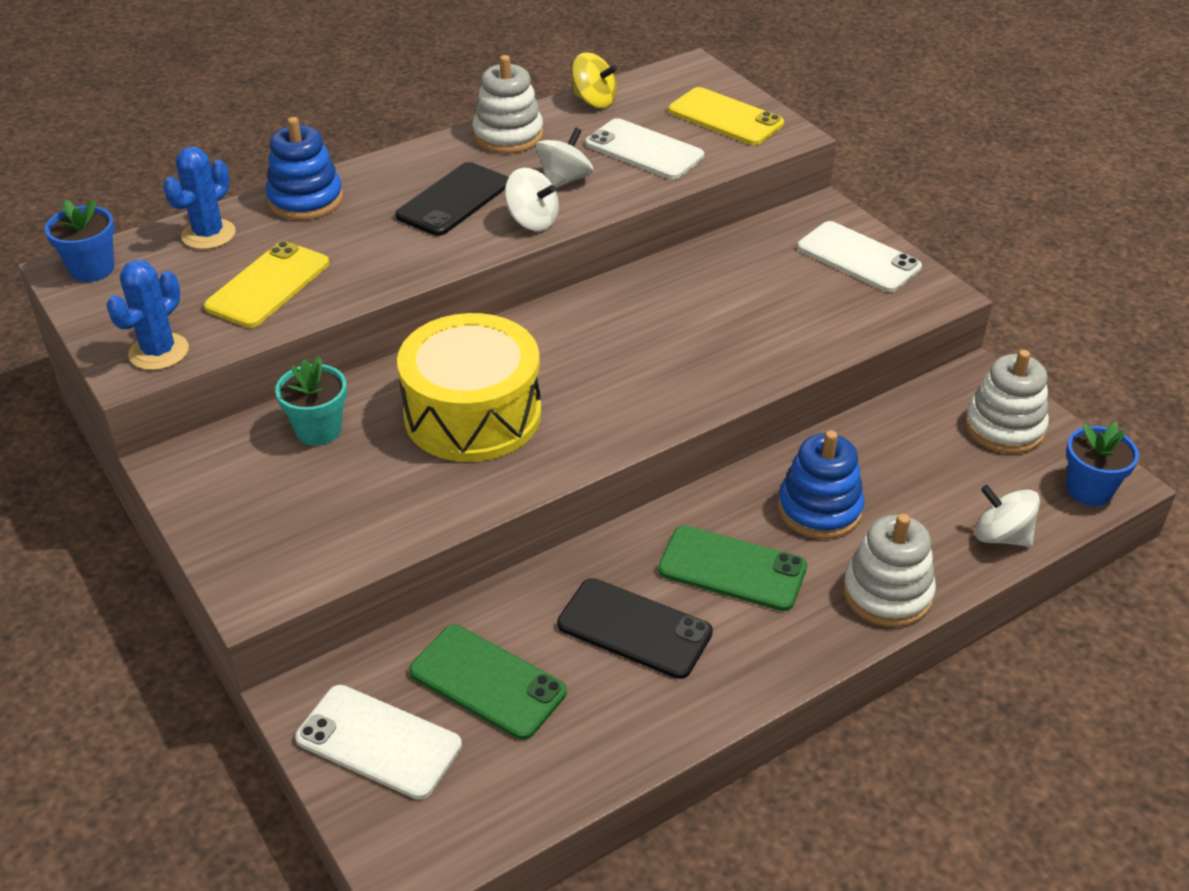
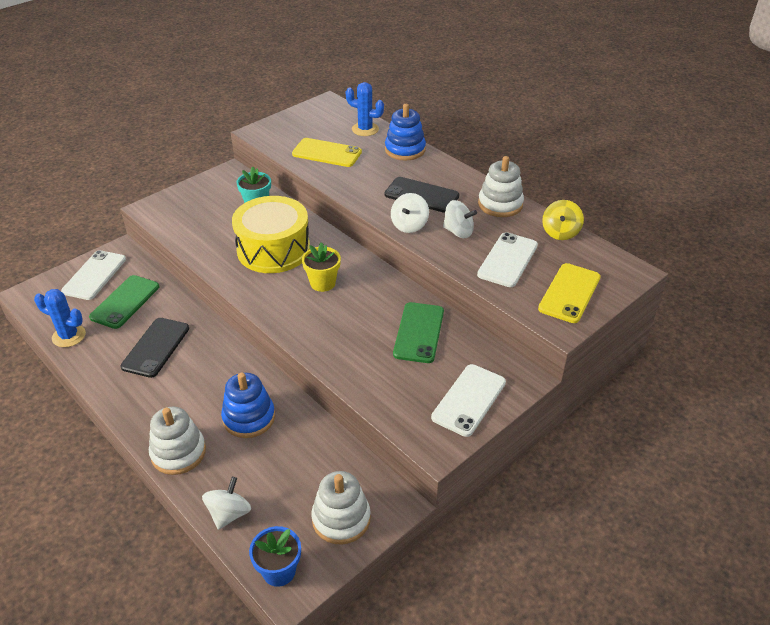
camera: 80 degrees right, 0 degrees up
blue flower pot [45,199,115,282] -> none
blue cactus [106,260,189,370] -> blue cactus moved to [34,289,86,347]
green phone [658,525,807,611] -> green phone moved to [393,302,444,363]
none -> yellow flower pot [302,242,341,292]

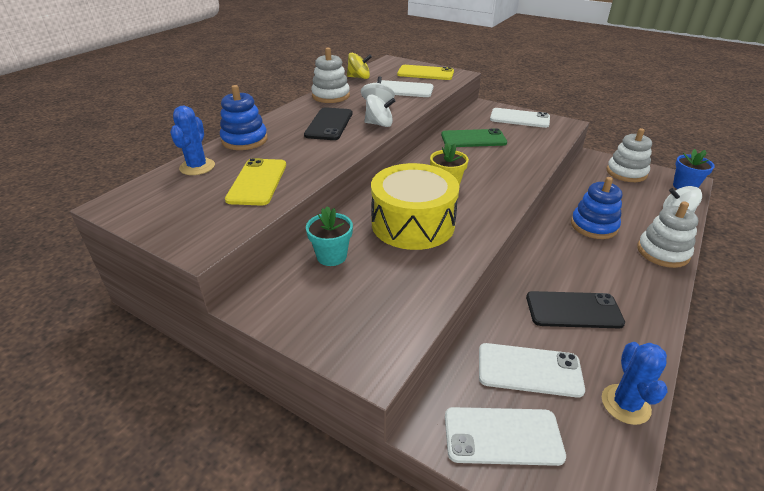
camera: 105 degrees left, 5 degrees down
green phone [89,275,159,329] -> white phone [479,343,585,398]

